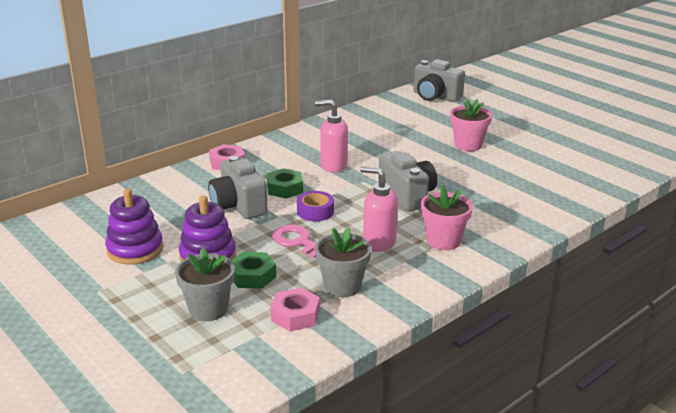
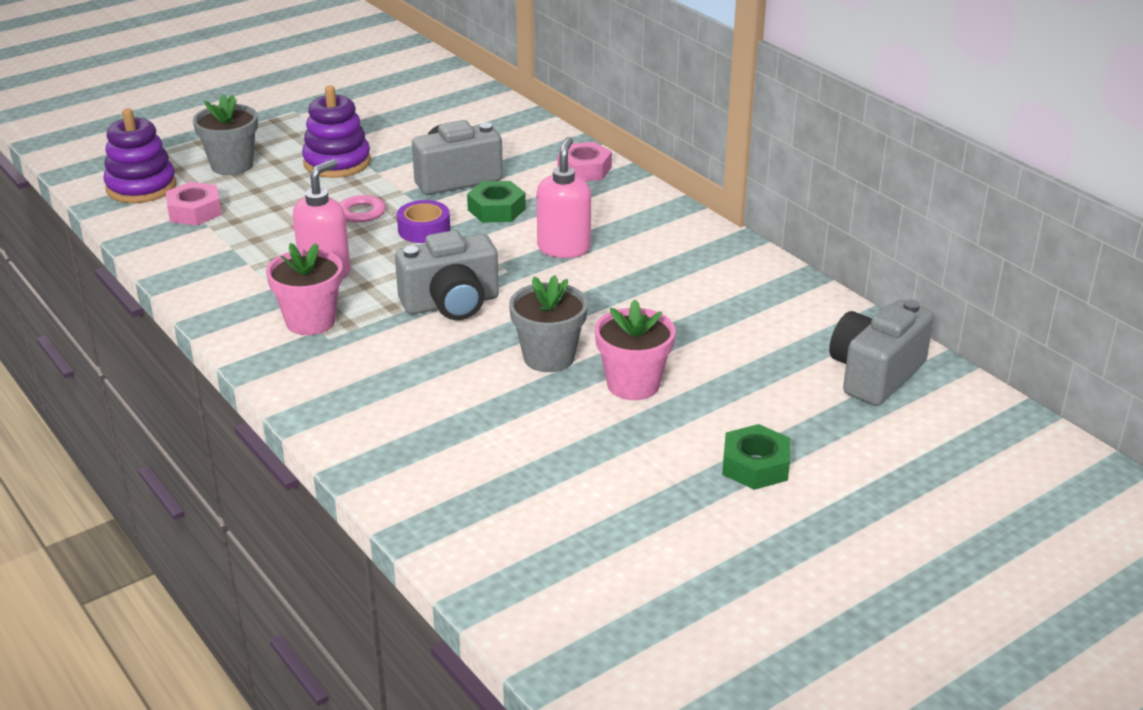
camera: 95 degrees right, 5 degrees up
purple stacking toy [105,189,163,265] -> purple stacking toy moved to [103,108,177,203]
green nut [232,252,276,289] -> green nut moved to [722,424,791,490]
grey flower pot [315,227,372,297] -> grey flower pot moved to [509,275,588,372]

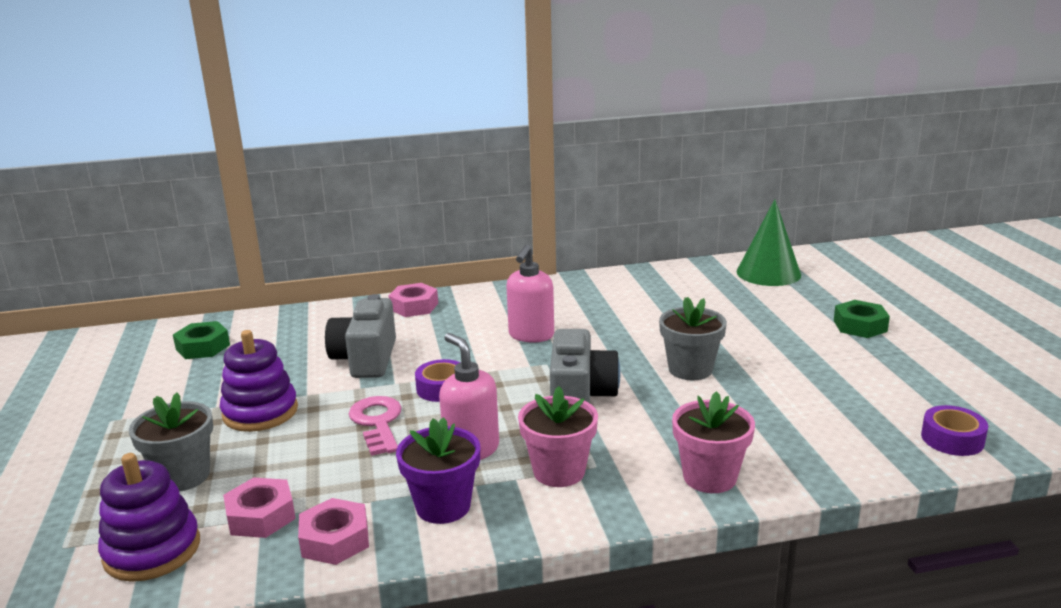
camera: 65 degrees left, 10 degrees down
green nut [467,181,526,223] -> green nut moved to [173,321,230,359]
pink soap dispenser [536,137,591,258] -> pink soap dispenser turned 105 degrees counterclockwise [506,245,554,342]
pink flower pot [595,300,676,400] -> pink flower pot moved to [672,391,755,493]
grey camera [829,299,934,406] -> green cone [737,199,801,286]
none -> pink nut [298,498,369,565]
none -> purple flower pot [396,417,480,524]
none -> purple tape [921,405,988,456]

